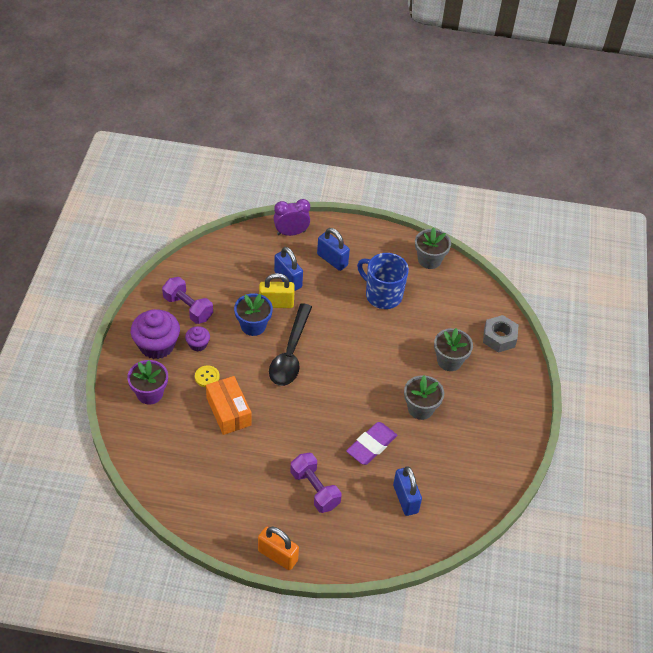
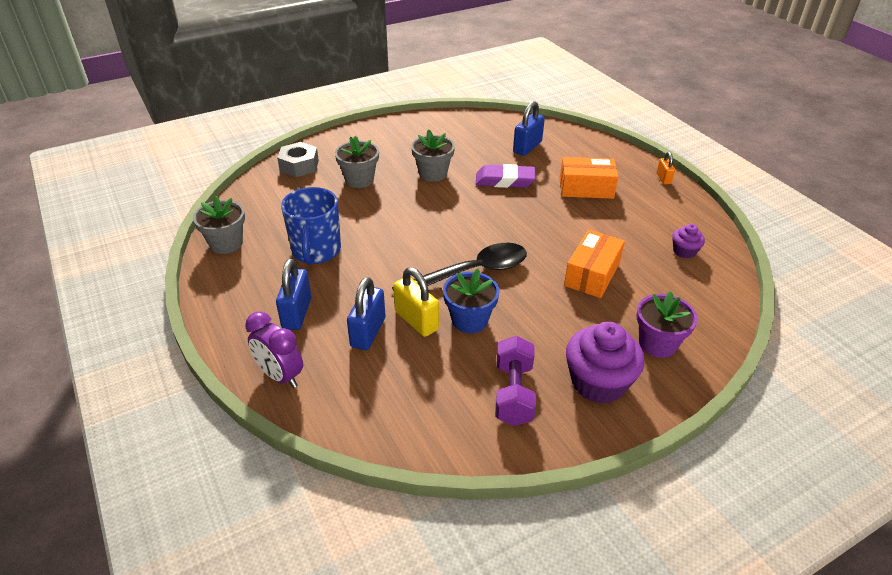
camera: 125 degrees left, 10 degrees down
purple cupcake [185,326,210,351] -> purple cupcake moved to [672,224,705,259]
yellow button [195,365,220,387] -> none
orange padlock [258,526,299,570] -> orange padlock [657,152,675,184], size x0.57
purple dumbbell [290,453,342,513] -> orange box [560,157,619,199]

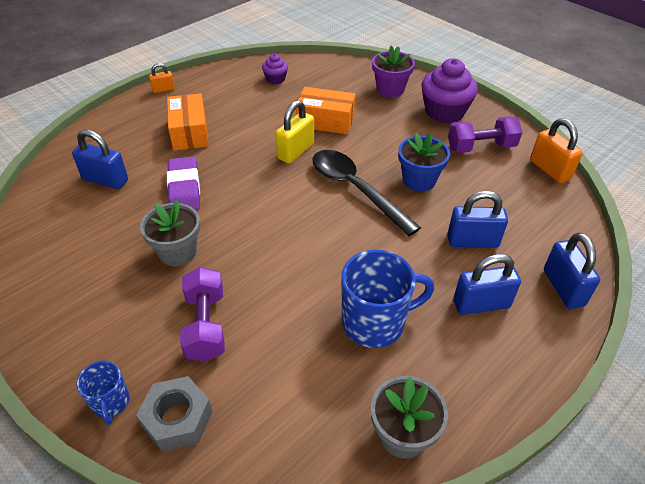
camera: 105 degrees left, 5 degrees up
purple clock [245,312,303,388] -> blue padlock [544,233,600,309]
grey flower pot [335,136,379,188] -> purple dumbbell [180,267,225,362]
yellow padlock [393,267,439,337] -> yellow padlock moved to [276,100,314,164]
none -> blue mug [76,361,129,425]
none -> orange padlock [530,118,583,183]

